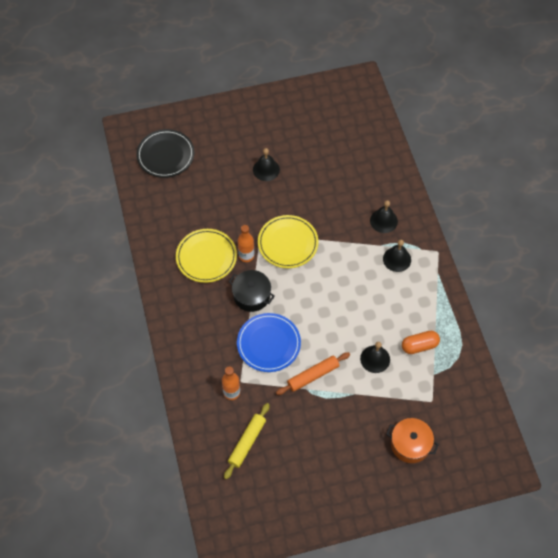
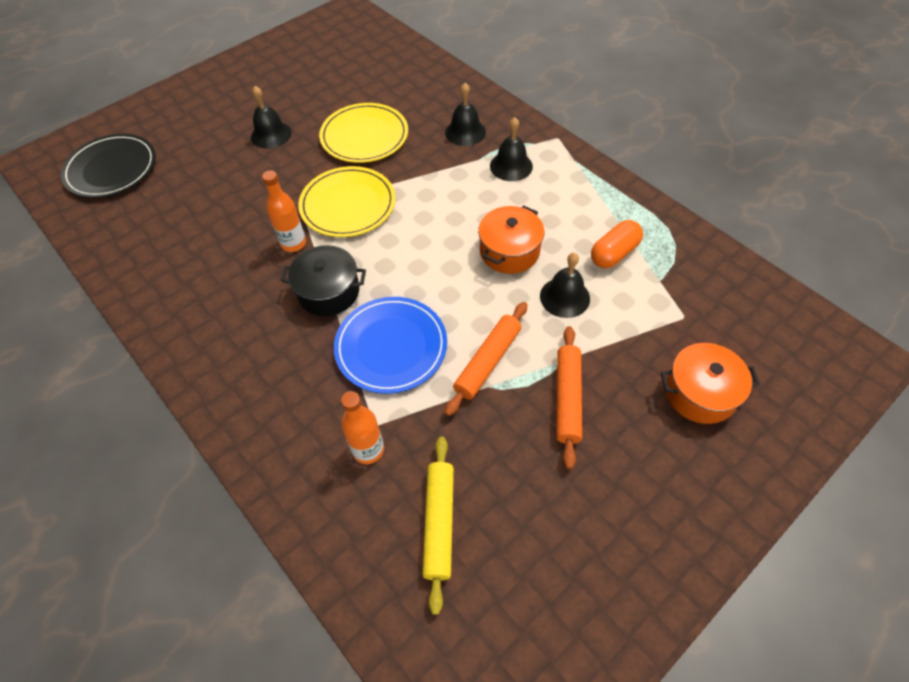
camera: 25 degrees left, 5 degrees down
yellow plate [176,229,237,283] -> yellow plate moved to [319,103,408,163]
none -> orange pot [478,205,544,274]
none -> orange rolling pin [557,326,582,469]

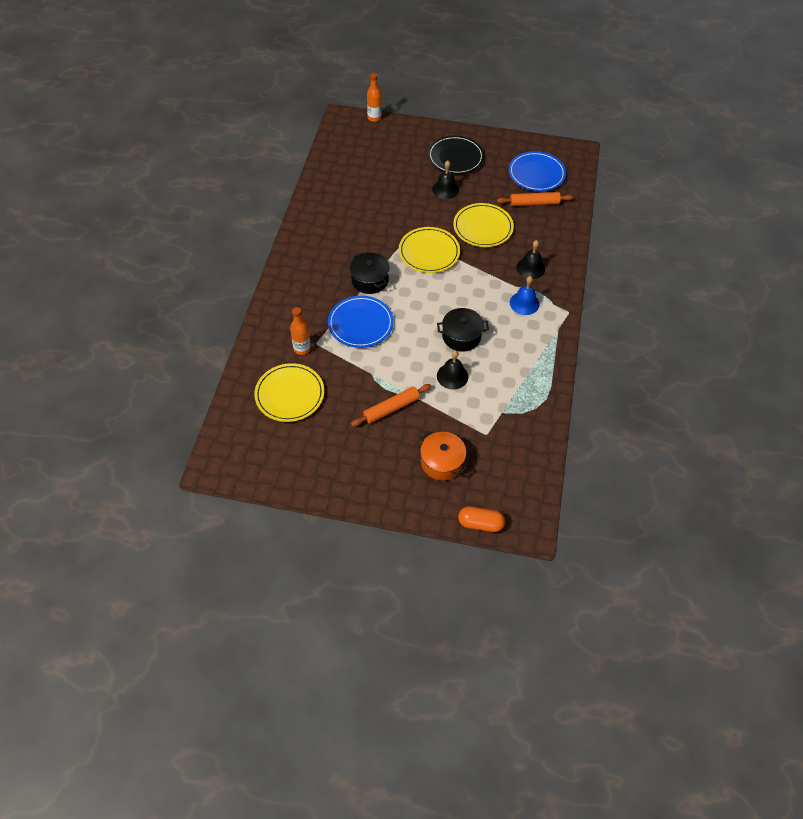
camera: 50 degrees right, 0 degrees up
black plate [61,134,156,198] -> black plate moved to [428,135,484,174]
orange bottle [262,170,306,252] -> orange bottle moved to [367,73,382,122]
yellow rolling pin [423,436,454,615] -> yellow plate [254,363,324,422]
orange rolling pin [445,302,527,416] -> orange rolling pin moved to [497,192,574,206]
orange pot [478,205,544,274] -> black pot [437,308,489,352]
black bell [490,117,533,181] -> blue bell [510,276,539,315]
orange capsule [591,220,643,268] -> orange capsule moved to [458,507,505,532]
none -> blue plate [509,151,566,191]

